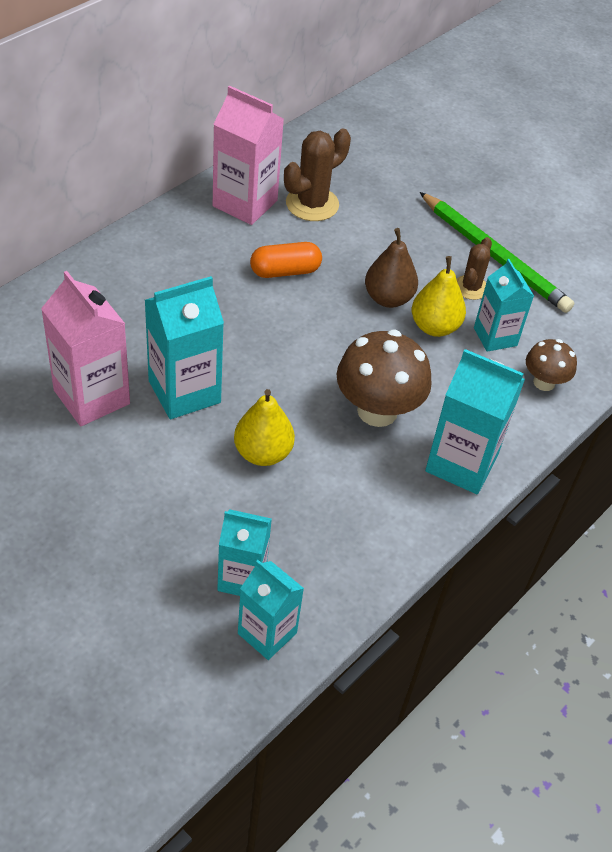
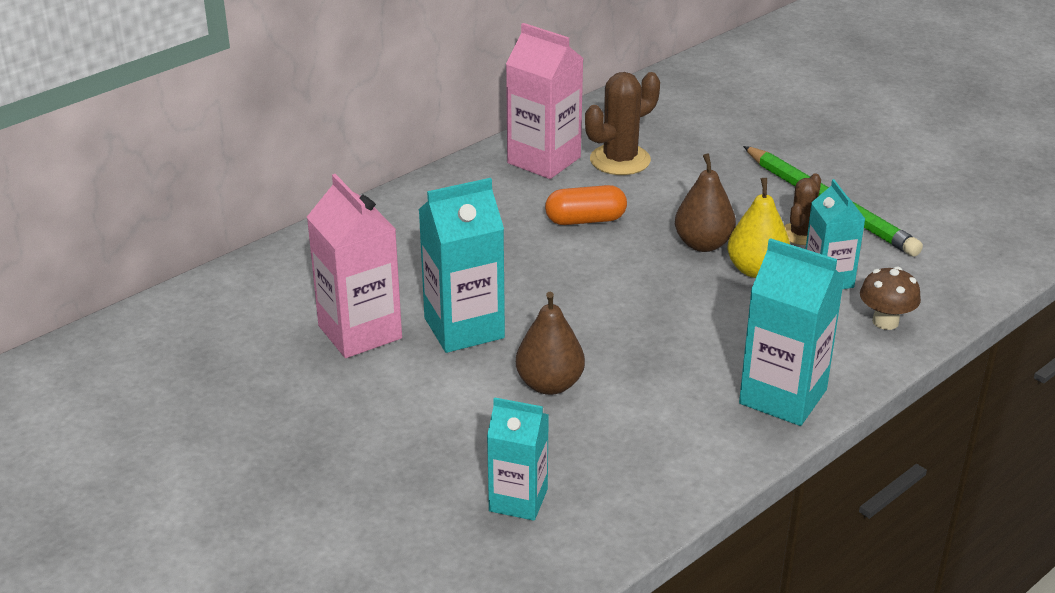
camera: 10 degrees right, 15 degrees down
yellow pear [234,389,295,466] -> brown pear [516,291,585,395]
turquoise carton [238,560,304,660] -> none
brown mushroom [337,330,432,427] -> none

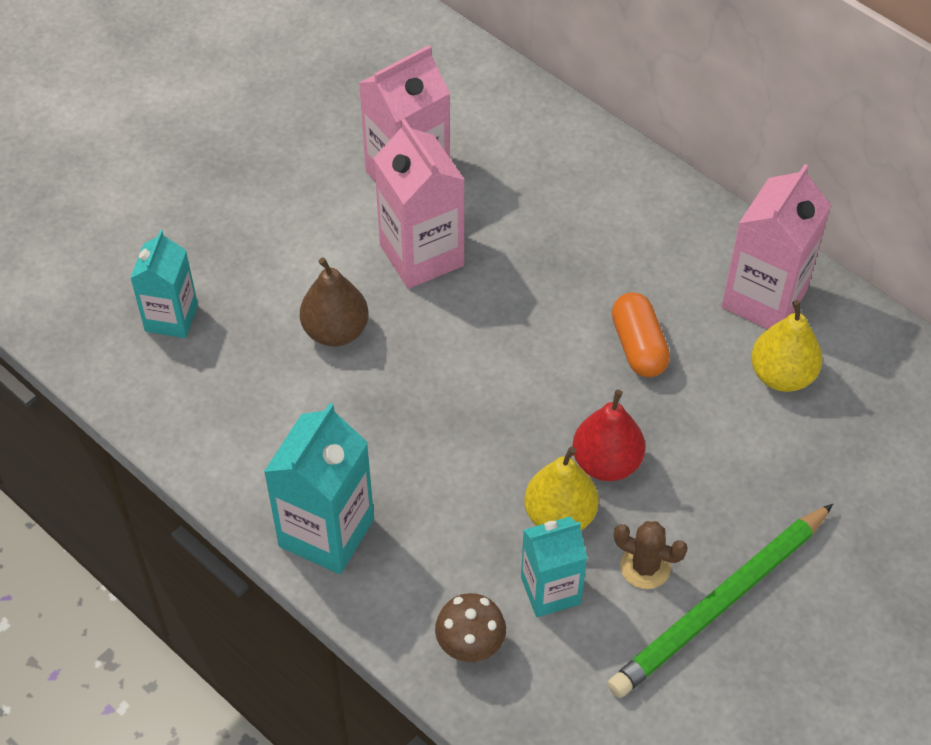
camera: 85 degrees right, 20 degrees up
turquoise carton [418,178,505,353] -> pink carton [373,119,464,289]
brown cactus [585,72,660,175] -> yellow pear [751,300,822,392]
brown pear [675,153,736,252] -> red pear [572,390,645,481]

